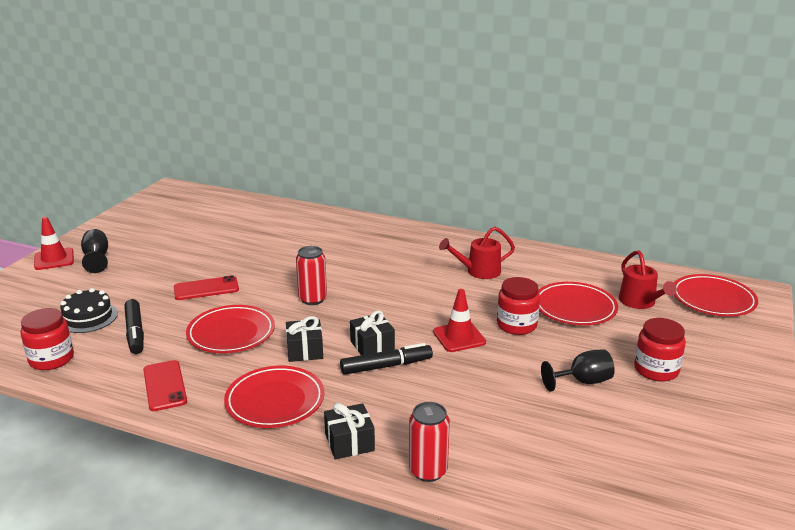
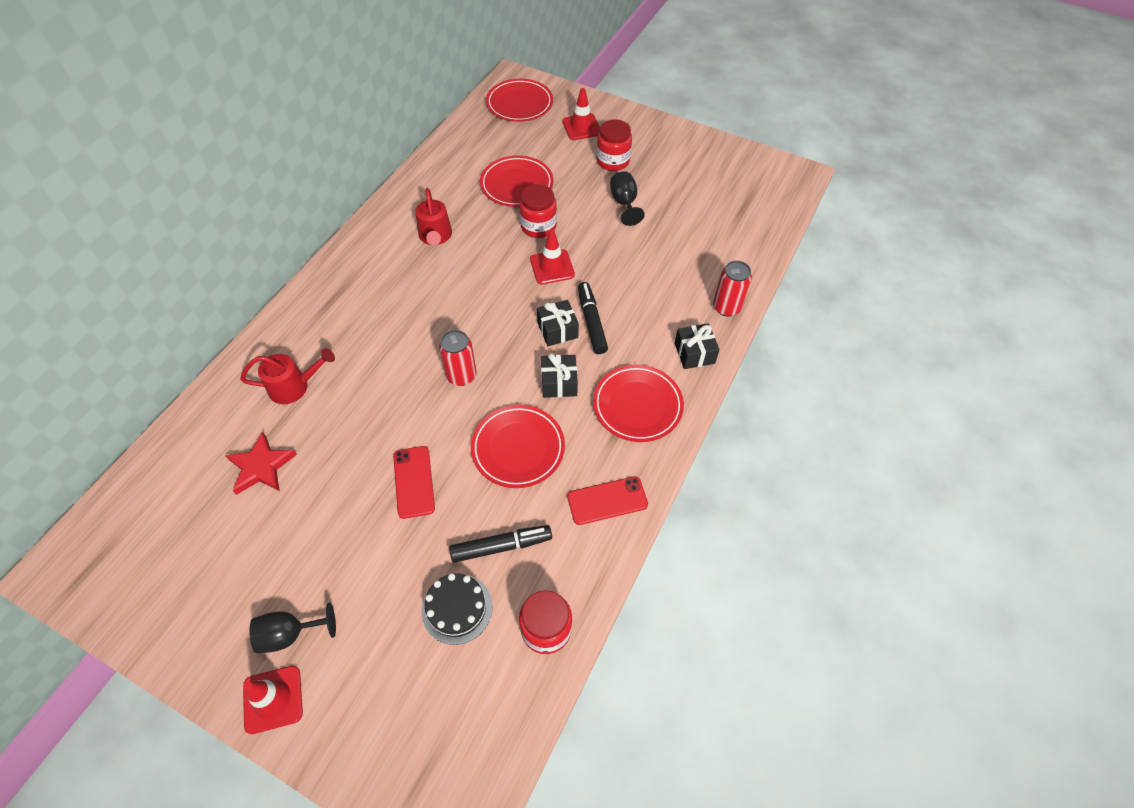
camera: 85 degrees left, 30 degrees up
red watering can [619,250,677,309] -> red watering can moved to [240,348,335,404]
none -> red star [225,432,297,495]
none -> red traffic cone [562,88,600,140]

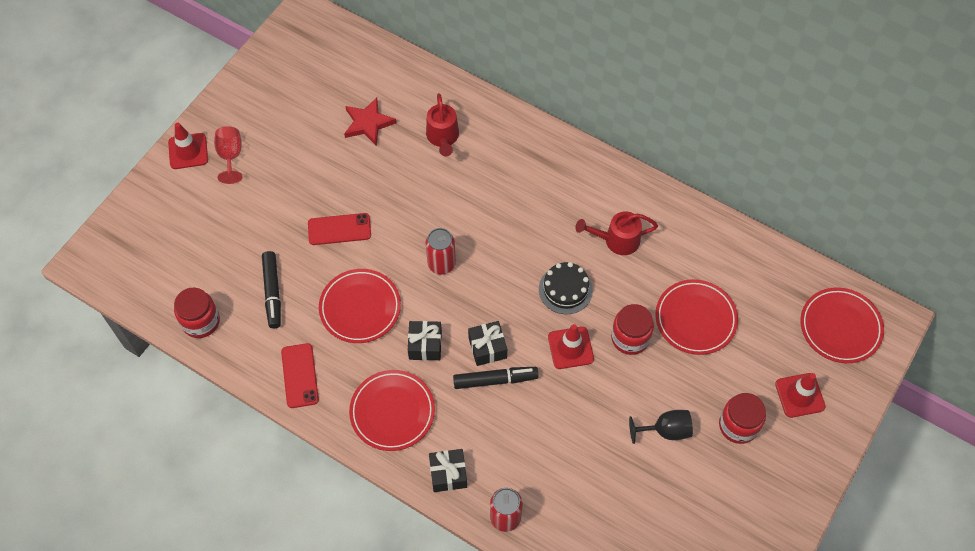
camera: 95 degrees right, 5 degrees up
black goblet [249,602,336,653] -> red goblet [214,126,243,184]
black cake [421,573,492,645] -> black cake moved to [539,262,593,314]

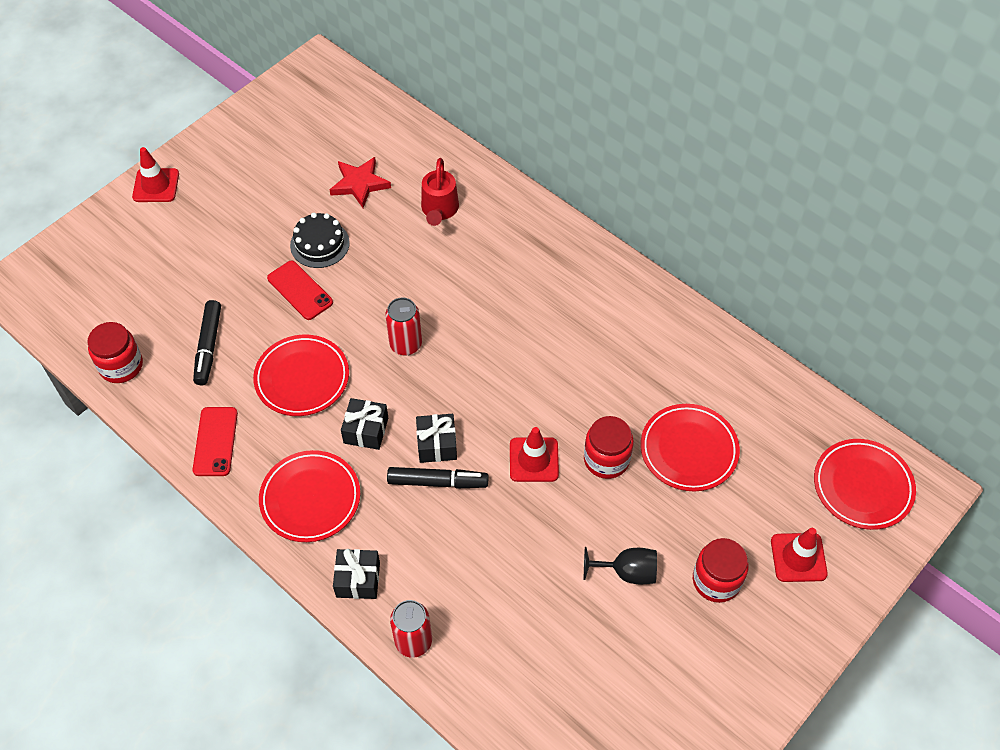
camera: 10 degrees right, 5 degrees down
red goblet [214,126,243,184] -> none
red phone [308,213,371,245] -> red phone turned 45 degrees clockwise [267,260,333,320]
black cake [539,262,593,314] -> black cake moved to [290,213,350,268]
red watering can [575,211,658,255] -> none

